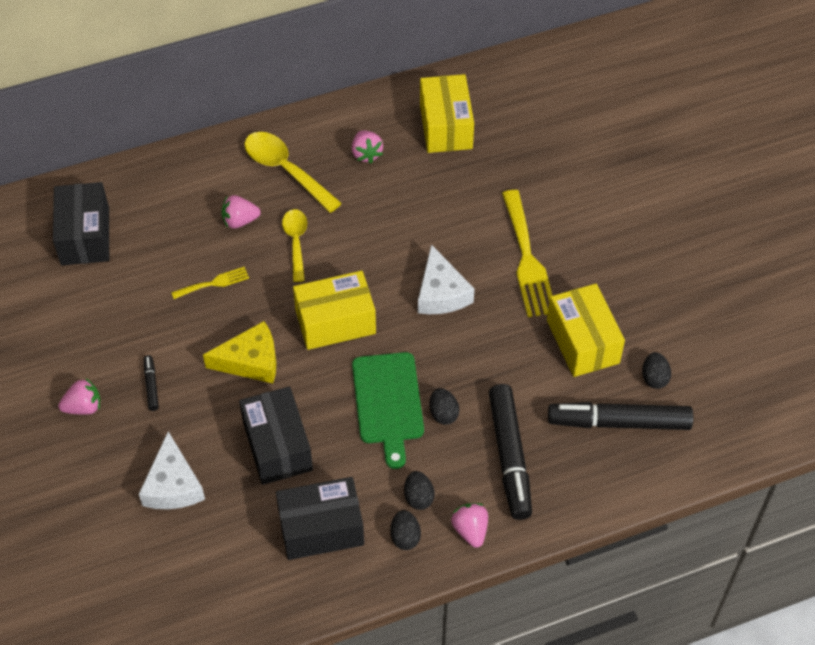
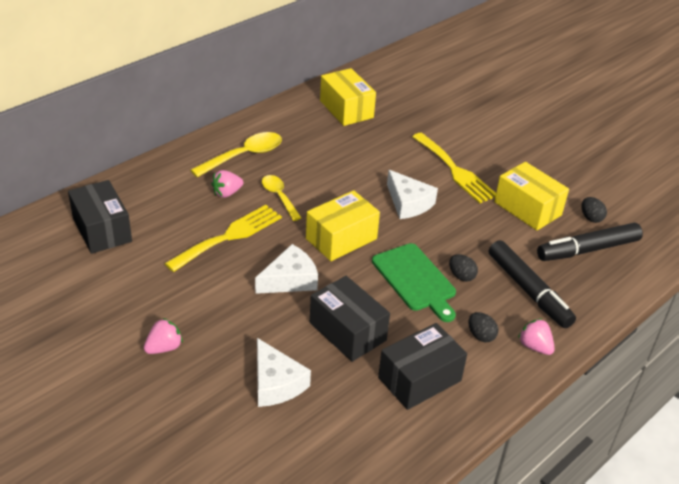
camera: 25 degrees left, 15 degrees down
black marker [144,355,159,411] -> none
yellow fork [171,267,249,299] -> yellow fork [164,205,282,272], size x1.98
yellow cheese [203,321,276,383] -> white cheese [255,244,318,294]
yellow spoon [244,132,342,213] -> yellow spoon turned 120 degrees clockwise [191,132,282,177]
pink strawberry [352,130,383,164] -> none
black egg [390,510,421,550] -> none

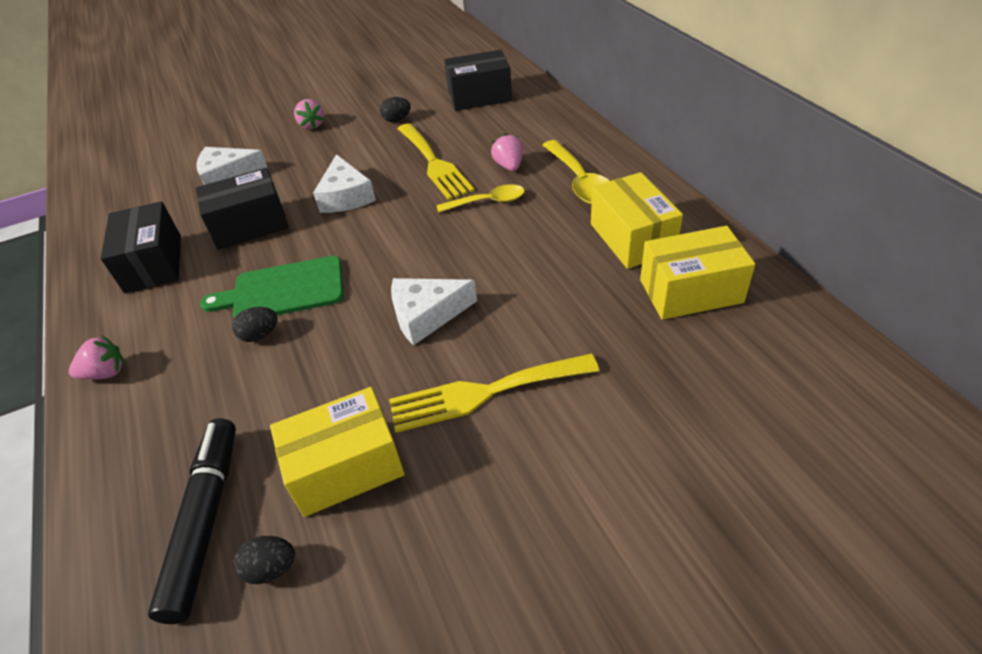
camera: 115 degrees right, 5 degrees up
yellow box [306,190,380,261] -> yellow box moved to [591,172,683,269]
black egg [468,312,498,342] -> black egg moved to [380,97,411,122]
black marker [489,240,576,328] -> none

